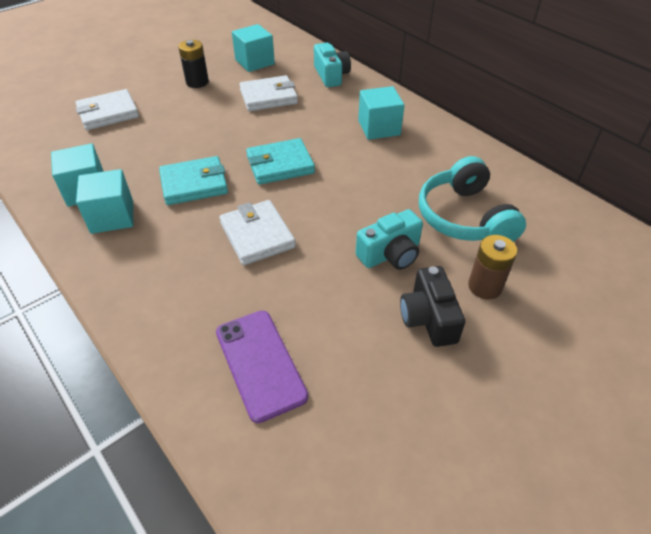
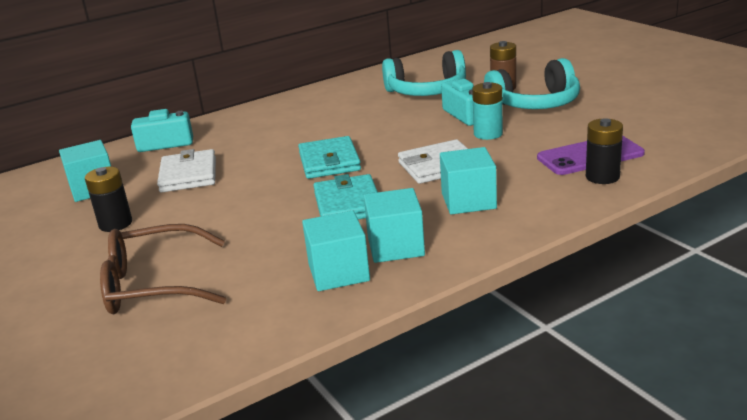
camera: 80 degrees left, 20 degrees down
white wallet [75,89,139,130] -> brown glasses [100,224,226,314]
turquoise cube [358,86,405,140] -> turquoise cube moved to [440,147,497,214]
black camera [400,266,465,347] -> turquoise headphones [484,58,580,109]
none -> turquoise battery [472,82,503,140]
none -> black battery [586,118,623,184]

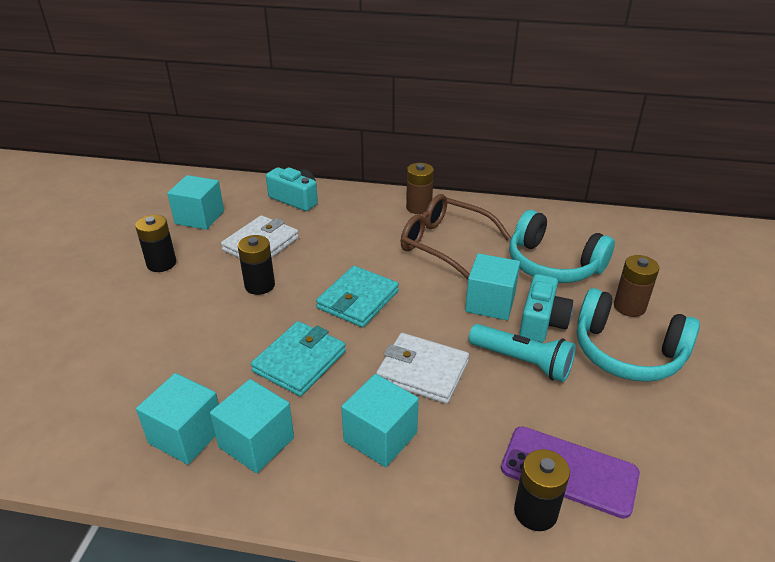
camera: 40 degrees right, 10 degrees up
brown glasses [100,224,226,314] -> brown glasses moved to [400,194,511,279]
turquoise battery [472,82,503,140] -> turquoise flashlight [469,324,576,382]
none -> black battery [238,235,275,295]
none -> brown battery [406,163,434,214]
none -> turquoise cube [465,253,520,320]

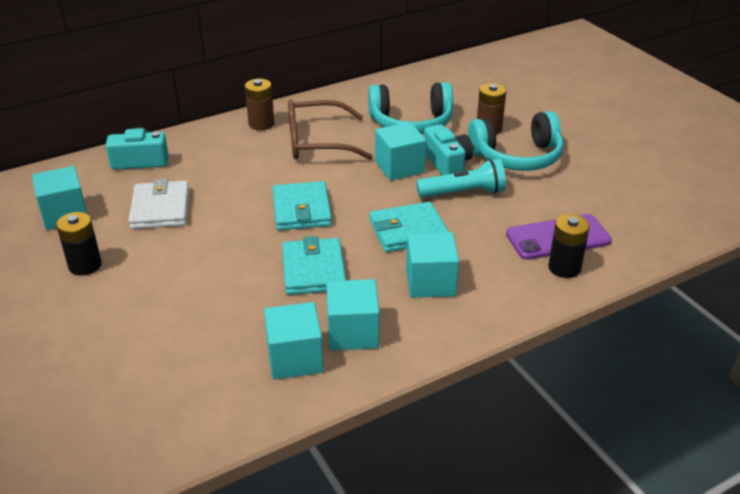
camera: 40 degrees left, 0 degrees up
black battery [238,235,275,295] -> none
white wallet [376,333,469,404] -> turquoise wallet [370,202,449,252]

